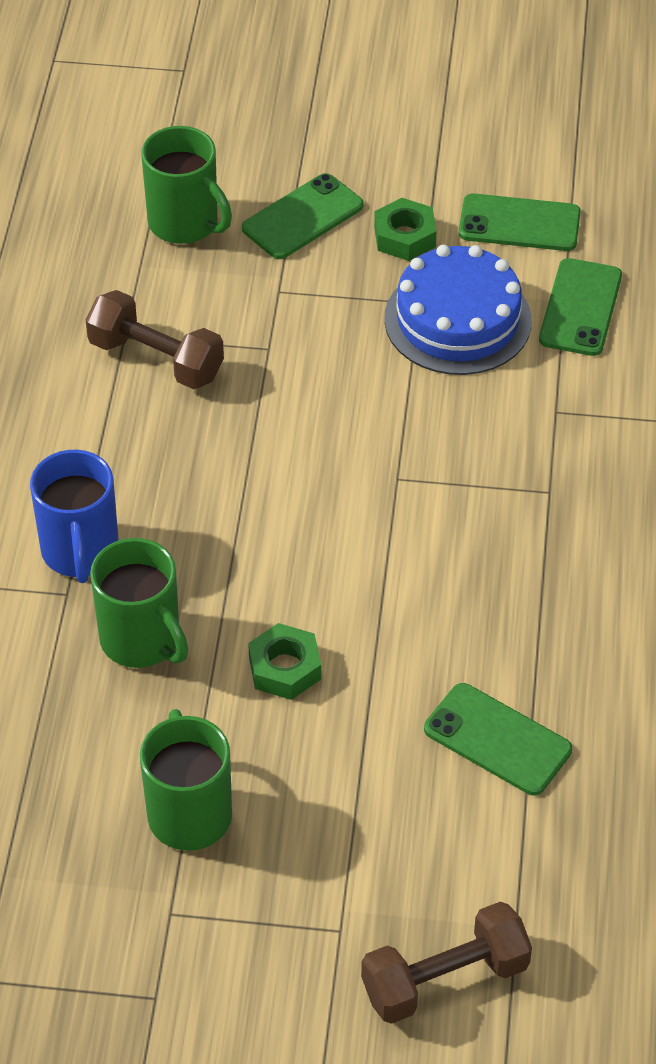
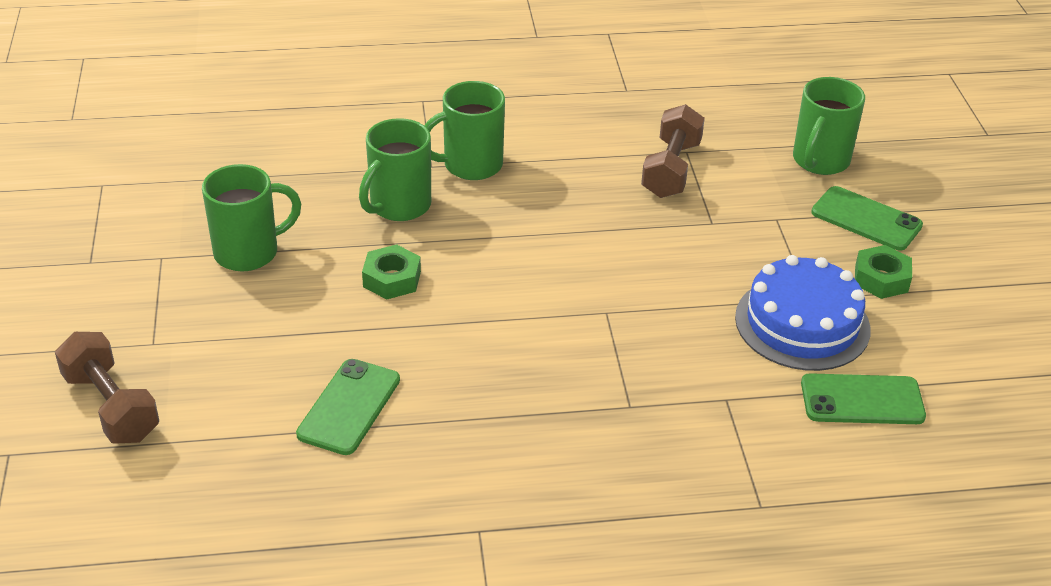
camera: 75 degrees right, 10 degrees down
blue mug [30,450,119,583] -> green mug [424,81,505,180]
green phone [459,193,581,251] -> none

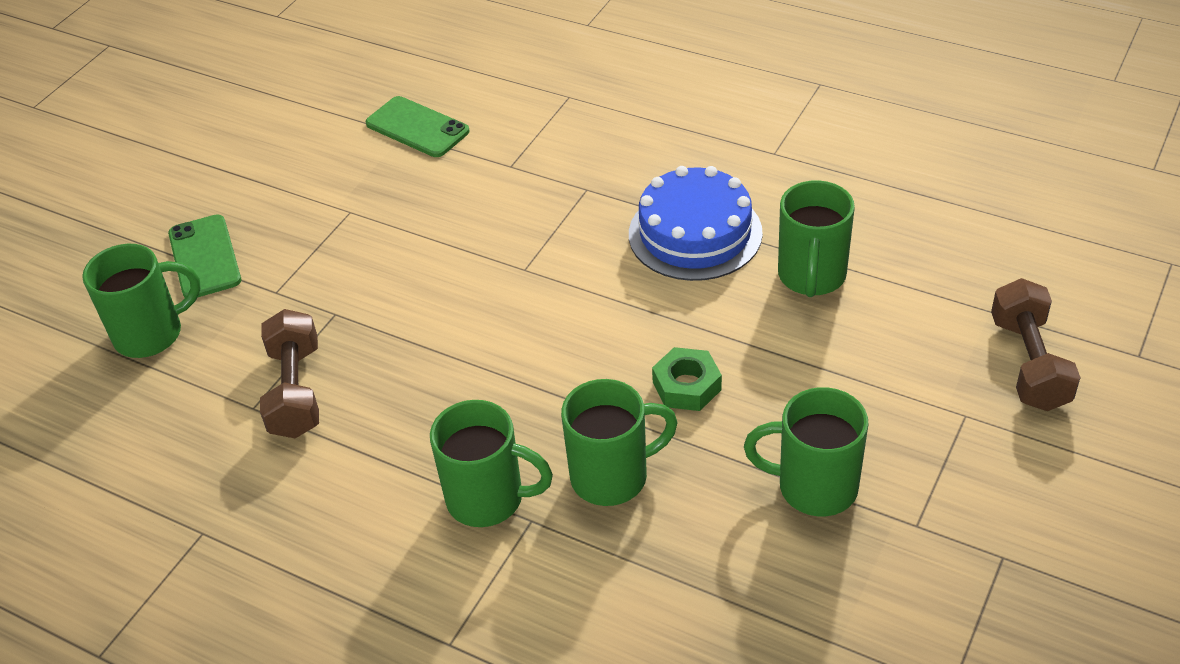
camera: 140 degrees left, 5 degrees up
green phone [296,359,400,455] -> green mug [778,180,855,297]
brown dumbbell [641,104,705,198] -> brown dumbbell turned 60 degrees counterclockwise [260,309,319,438]
blue cake [735,255,871,371] -> blue cake moved to [629,166,763,281]
green nut [855,245,912,299] -> none

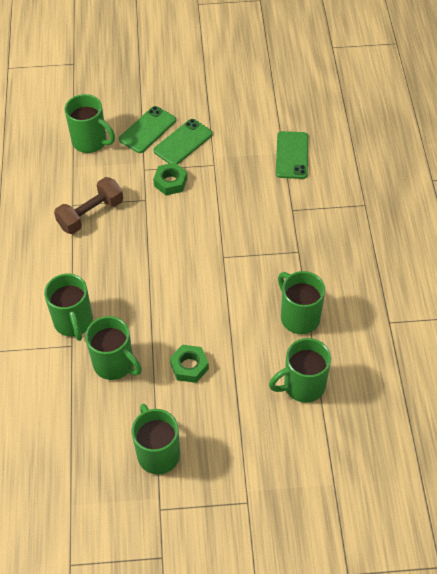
camera: 55 degrees right, 10 degrees up
blue cake [629,166,763,281] -> green mug [278,271,325,334]
brown dumbbell [991,278,1081,411] -> none
none -> green nut [153,162,187,195]
none -> green phone [154,119,213,164]

